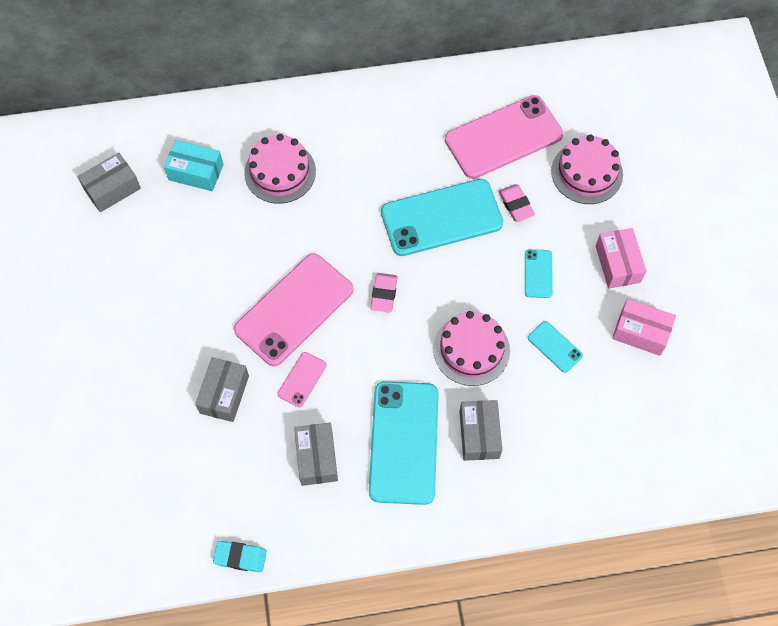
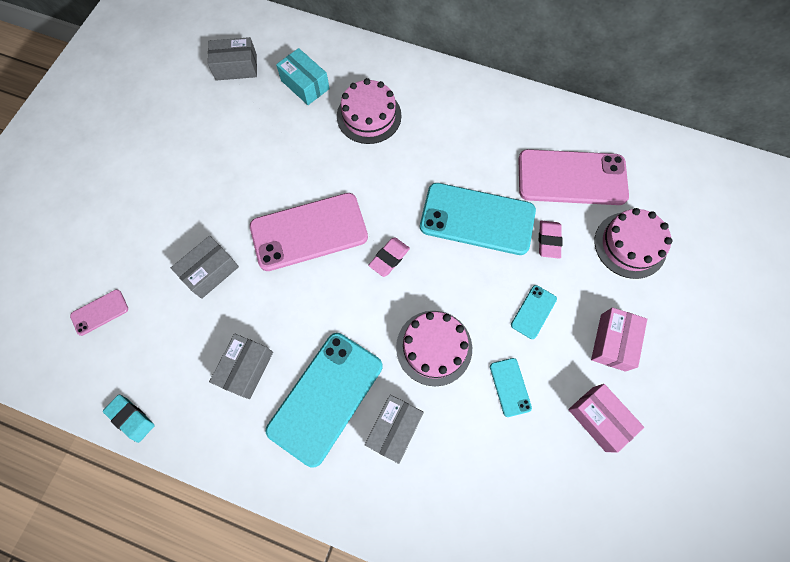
camera: 30 degrees right, 5 degrees up
pink phone [278,352,327,407] -> pink phone moved to [70,289,128,336]

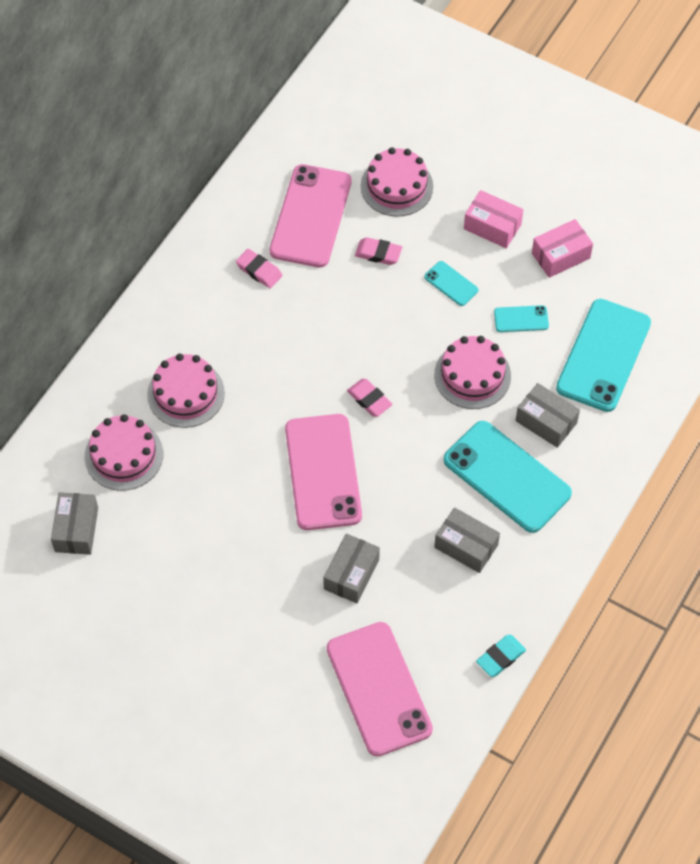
camera: 80 degrees left, 10 degrees down
pink phone [70,289,128,336] -> pink phone [327,622,433,757], size x2.23
grey box [171,236,239,299] -> grey box turned 60 degrees clockwise [323,533,380,603]
turquoise box [276,48,330,105] -> pink cake [85,414,163,491]
turquoise phone [420,183,536,255] -> turquoise phone moved to [556,299,651,412]
none -> pink eraser [236,249,283,288]

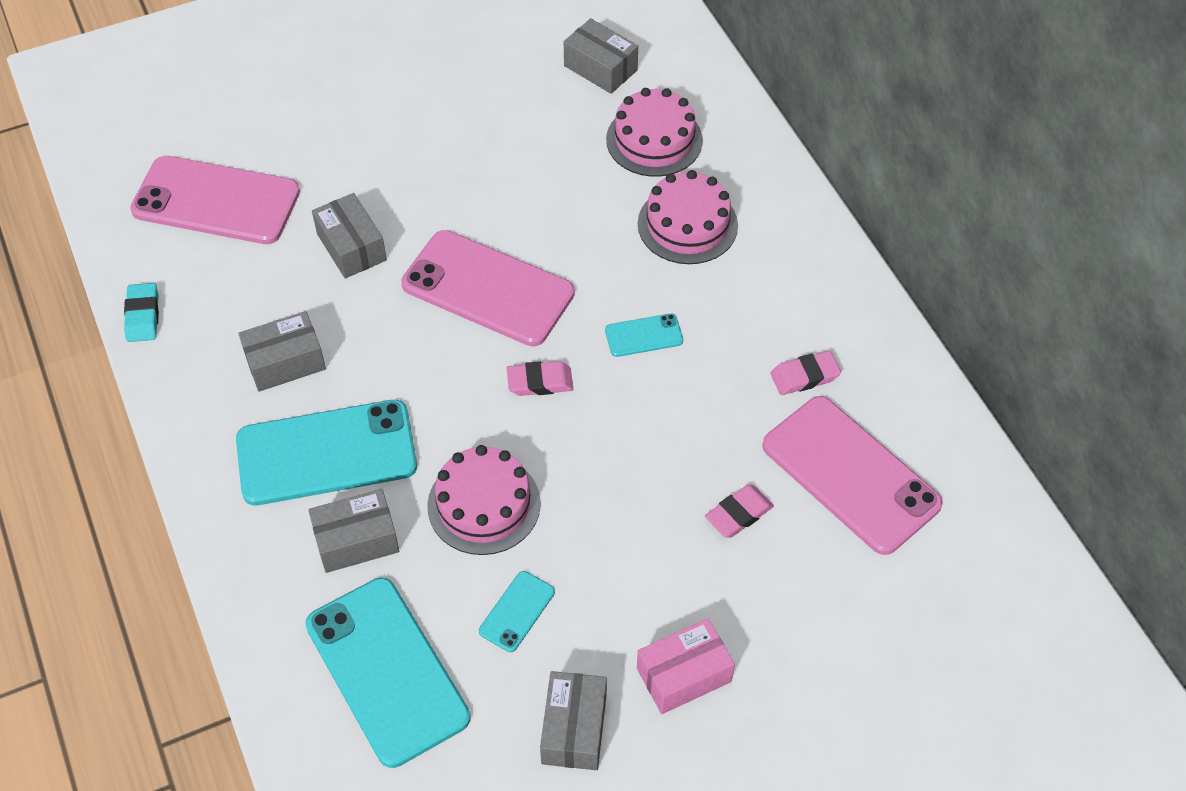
camera: 125 degrees right, 5 degrees down
pink cake [361,147,433,217] -> none
turquoise phone [424,261,478,306] -> turquoise phone moved to [605,314,683,357]
pink box [532,219,593,278] -> grey box [540,671,607,770]

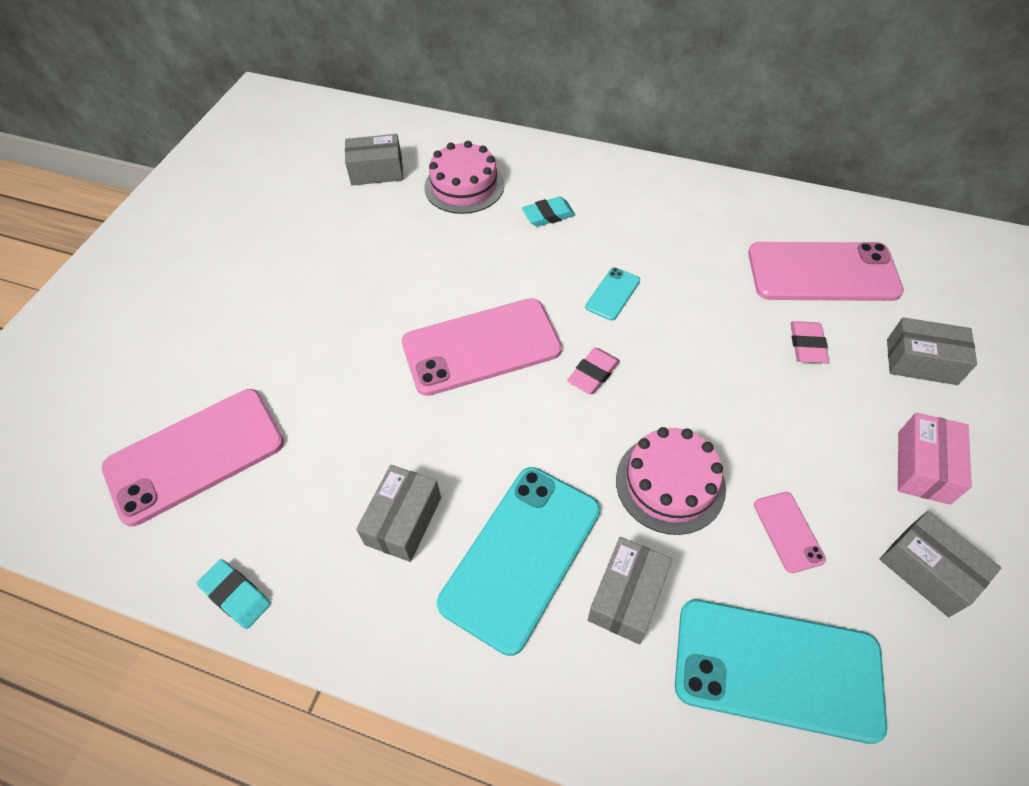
camera: 45 degrees left, 0 degrees up
grey box [312,193,387,278] -> grey box moved to [887,317,977,385]
turquoise phone [479,571,555,652] -> pink phone [754,492,826,573]
pink cake [638,170,738,264] -> turquoise eraser [522,197,575,227]
pink eraser [770,351,841,395] -> none

